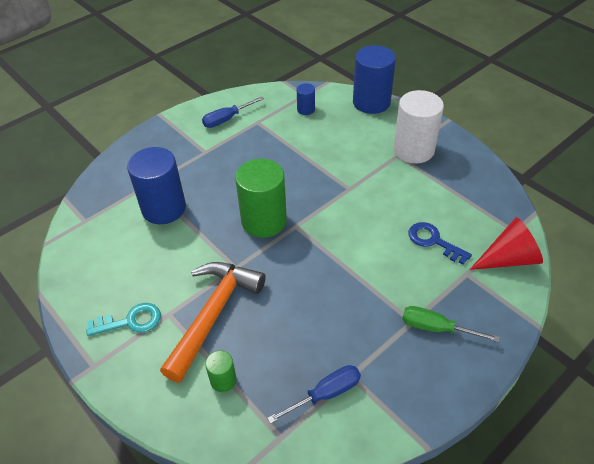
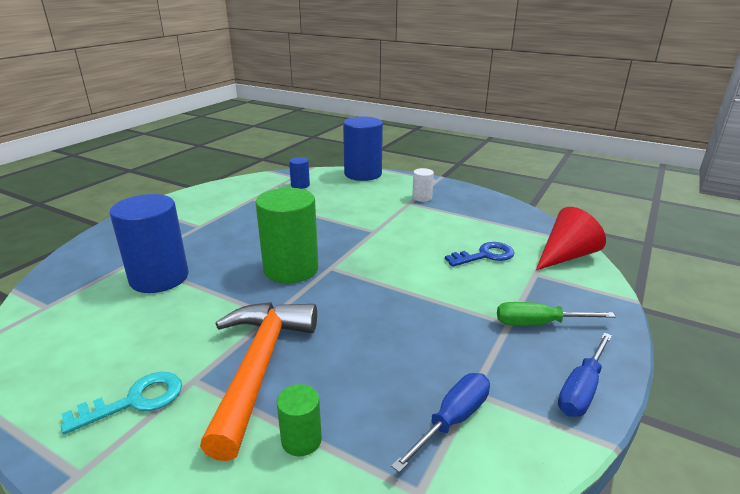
camera: 20 degrees left, 20 degrees down
blue screwdriver [202,96,264,128] -> blue screwdriver moved to [558,333,612,417]
white cylinder [393,90,444,164] -> white cylinder [412,168,434,202], size x0.47
blue key [408,222,472,264] -> blue key turned 135 degrees clockwise [445,242,515,267]

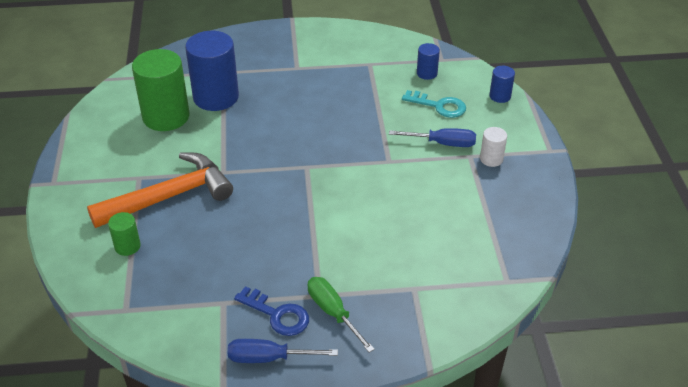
camera: 55 degrees right, 15 degrees up
turquoise key [61,372,182,434] -> turquoise key moved to [402,90,466,118]
green cylinder [256,188,319,283] -> green cylinder moved to [132,49,190,131]
blue cylinder [343,116,383,181] -> blue cylinder [489,66,515,103], size x0.47
blue screwdriver [391,373,490,473] -> blue screwdriver moved to [389,128,476,147]
blue key [445,242,515,267] -> blue key moved to [234,286,309,336]
red cone [536,207,606,270] -> none

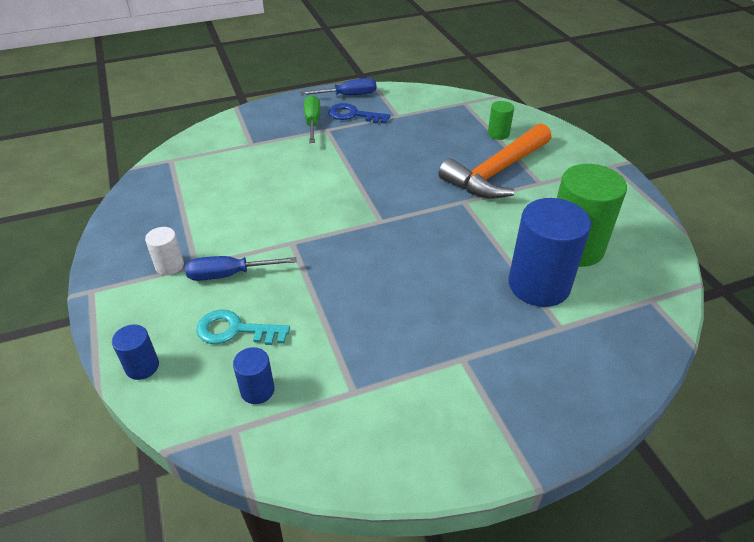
camera: 165 degrees right, 0 degrees up
green screwdriver [308,277,375,353] -> green screwdriver turned 135 degrees counterclockwise [304,95,320,143]

